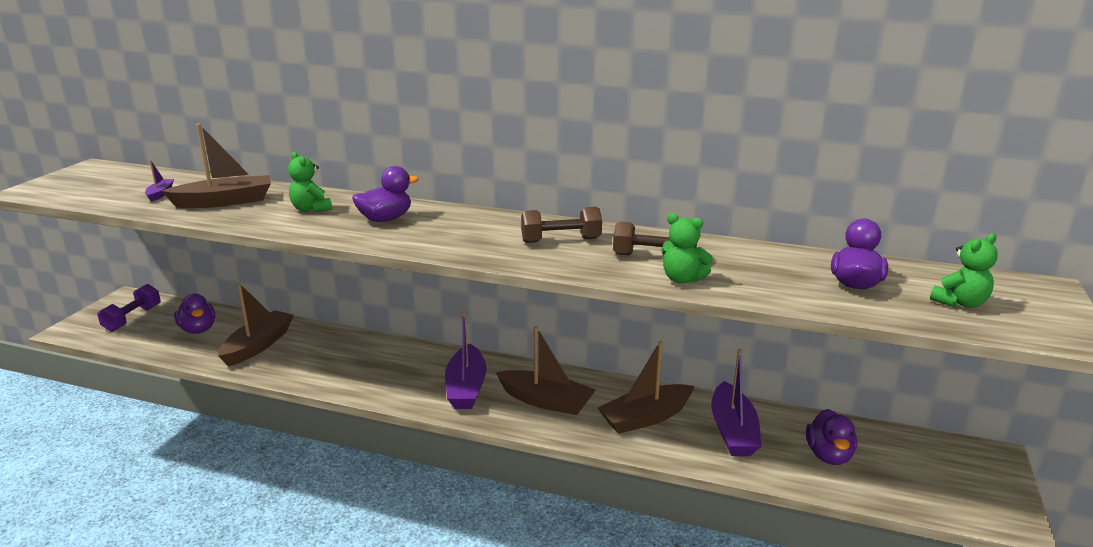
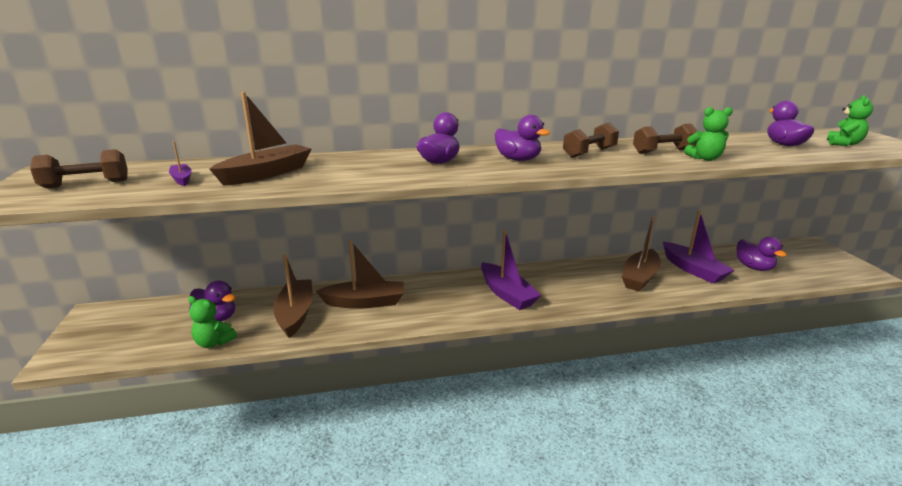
camera: 30 degrees left, 0 degrees up
purple dumbbell [97,284,161,332] -> none
green teddy bear [288,152,332,213] -> green teddy bear moved to [188,296,237,348]
brown boat [496,326,596,415] -> brown boat moved to [316,241,404,309]
none -> brown dumbbell [30,149,128,188]
none -> purple duck [495,115,550,161]

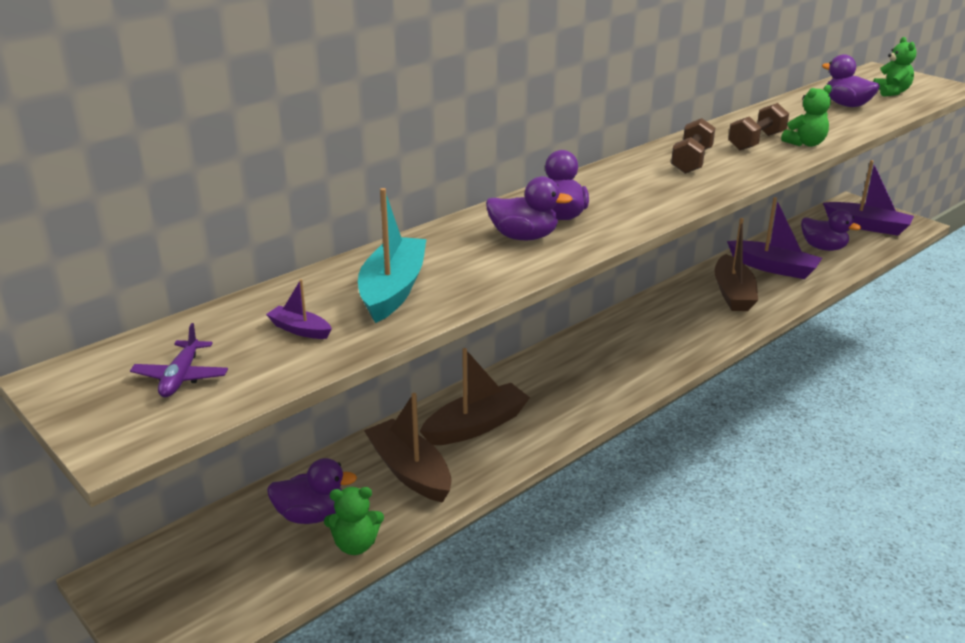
camera: 30 degrees left, 5 degrees up
brown dumbbell [30,149,128,188] -> purple plane [130,323,228,397]
brown boat [209,92,312,186] -> turquoise boat [358,188,426,323]
purple boat [481,230,541,310] -> purple boat moved to [823,160,914,236]
purple duck [495,115,550,161] -> purple duck moved to [486,176,572,240]

